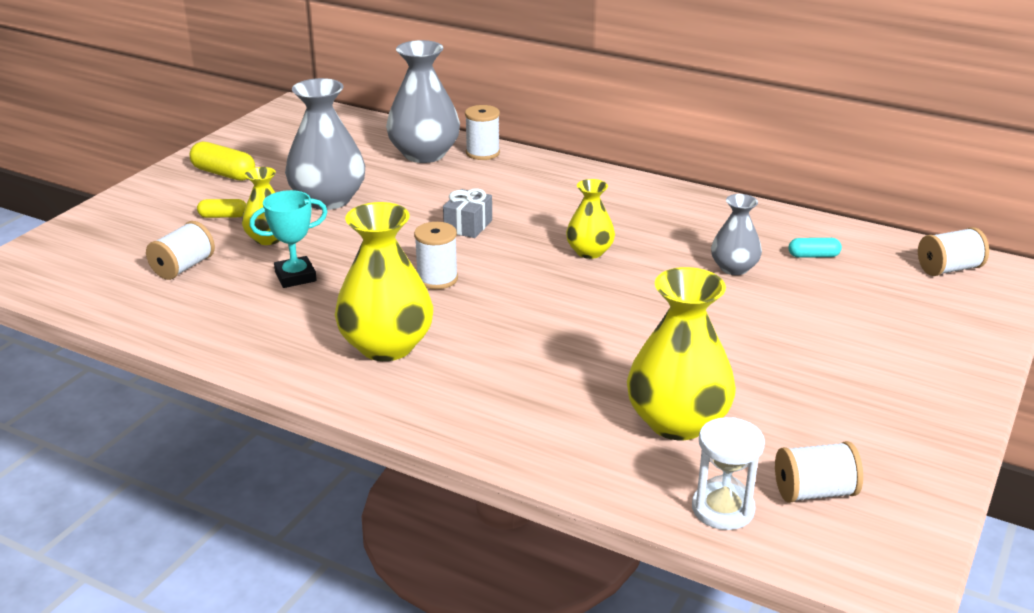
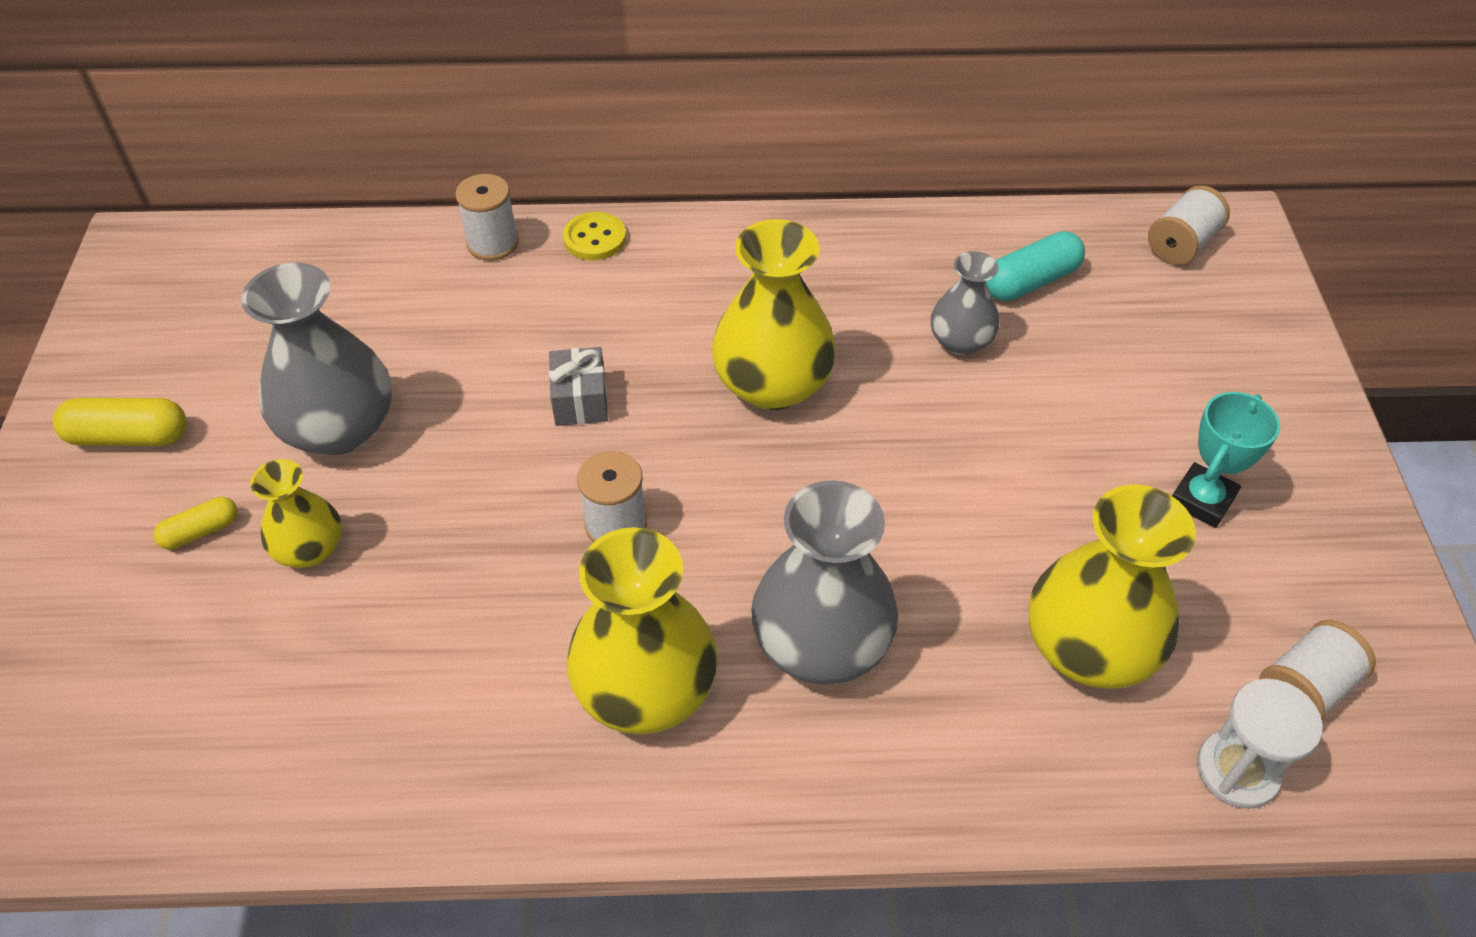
camera: 30 degrees left, 20 degrees up
white spool [146,221,215,280] -> none
turquoise trophy [250,190,327,288] -> turquoise trophy moved to [1172,392,1280,528]
grey vase [386,40,460,163] -> grey vase moved to [751,480,898,684]
yellow vase [566,179,615,259] -> yellow vase [712,219,836,410], size x1.75
turquoise capsule [788,238,842,258] -> turquoise capsule [985,231,1085,301], size x1.65
none -> yellow button [563,212,626,260]

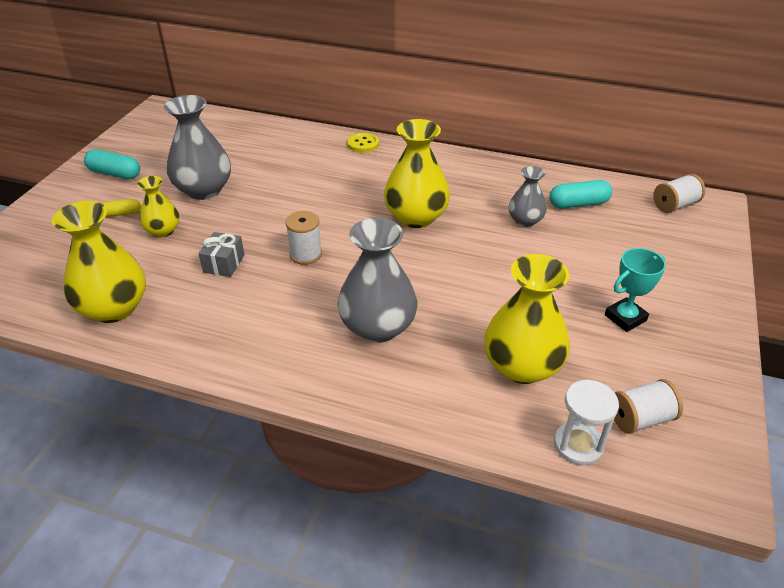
camera: 20 degrees right, 10 degrees down
yellow capsule [53,398,187,446] -> turquoise capsule [84,149,140,179]
white spool [455,174,519,261] -> none
grey gift [549,347,608,426] -> grey gift moved to [199,232,244,277]
yellow vase [567,527,718,734] -> yellow vase moved to [52,201,146,323]

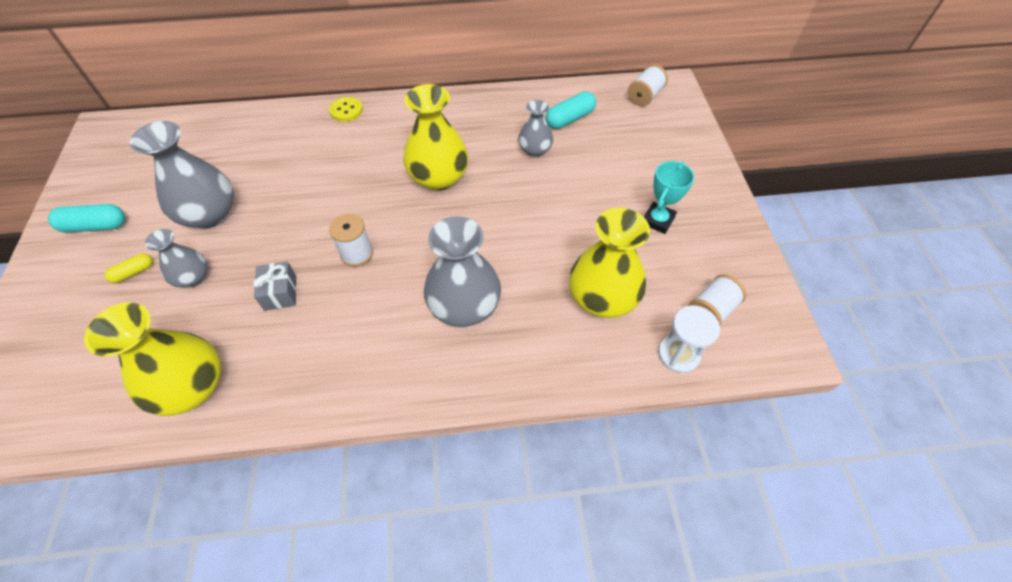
camera: 25 degrees left, 15 degrees up
yellow vase [137,176,180,237] -> grey vase [145,229,208,288]

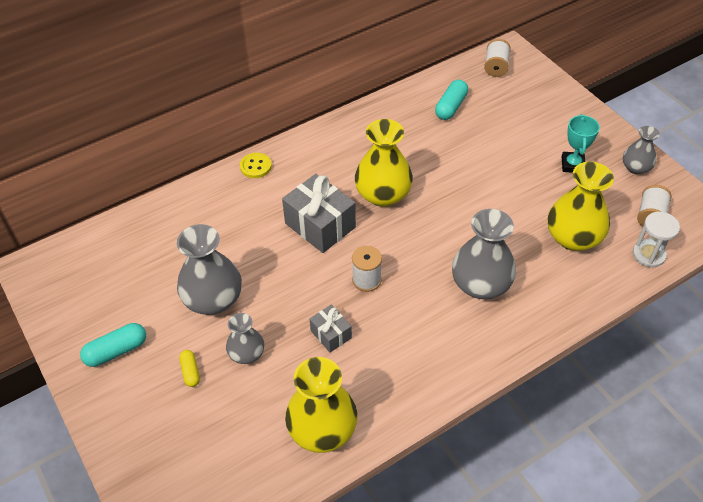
camera: 25 degrees left, 5 degrees down
yellow capsule [104,253,153,283] -> yellow capsule turned 45 degrees counterclockwise [179,350,200,387]
grey vase [518,100,553,157] -> grey vase moved to [623,126,660,174]
none -> grey gift [282,174,356,253]

